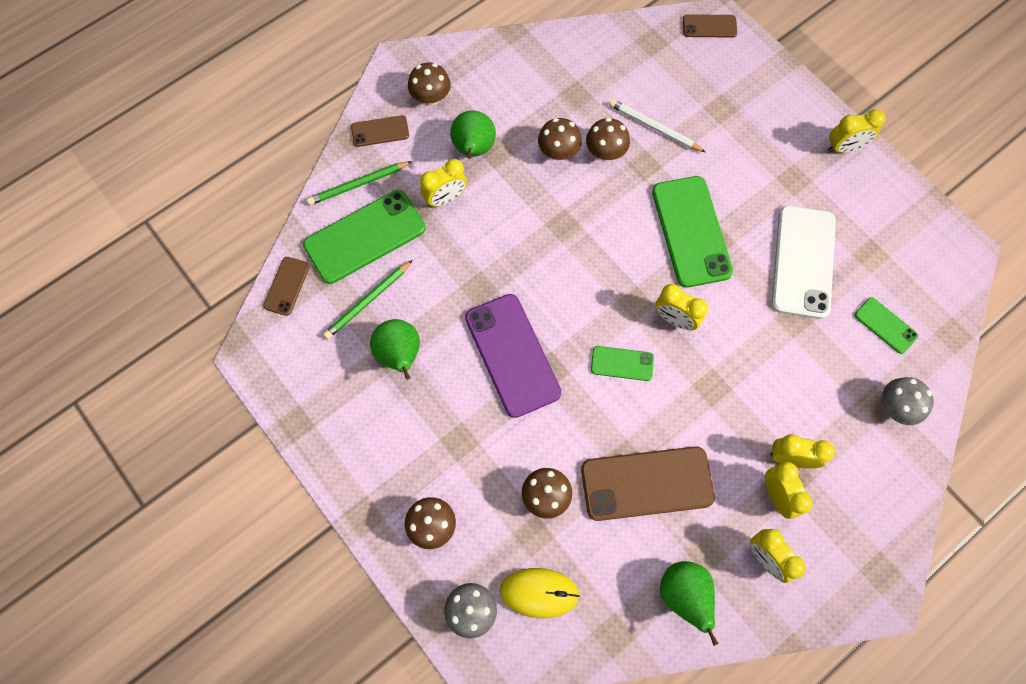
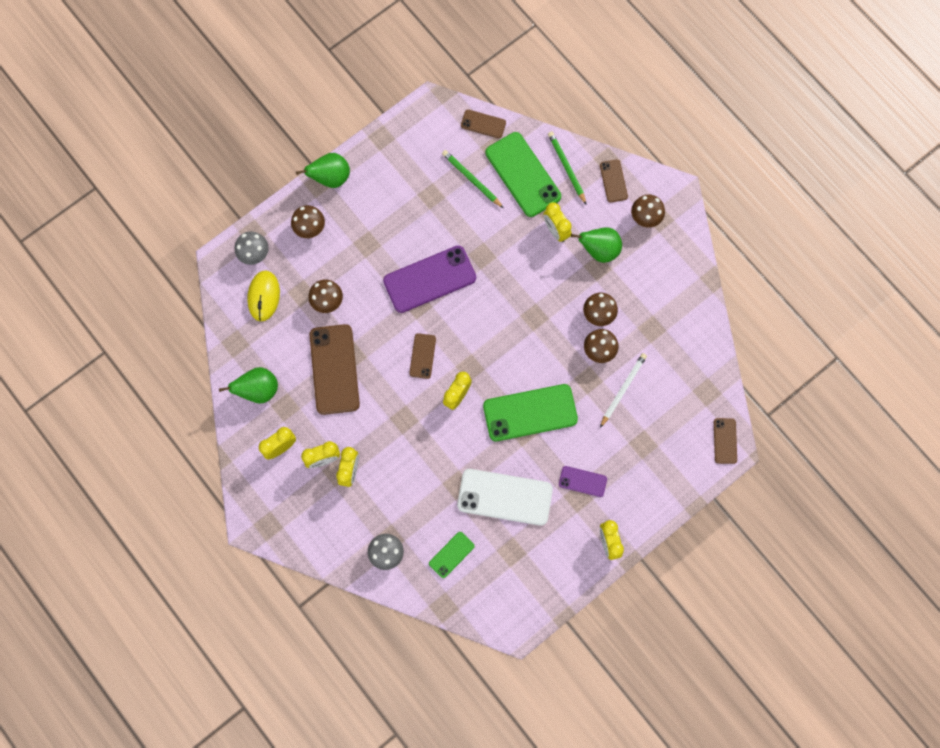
camera: 90 degrees right, 5 degrees up
green pear [370,319,420,380] -> green pear moved to [296,153,350,188]
green phone [591,346,654,381] -> brown phone [409,333,436,379]
none -> purple phone [559,466,607,497]

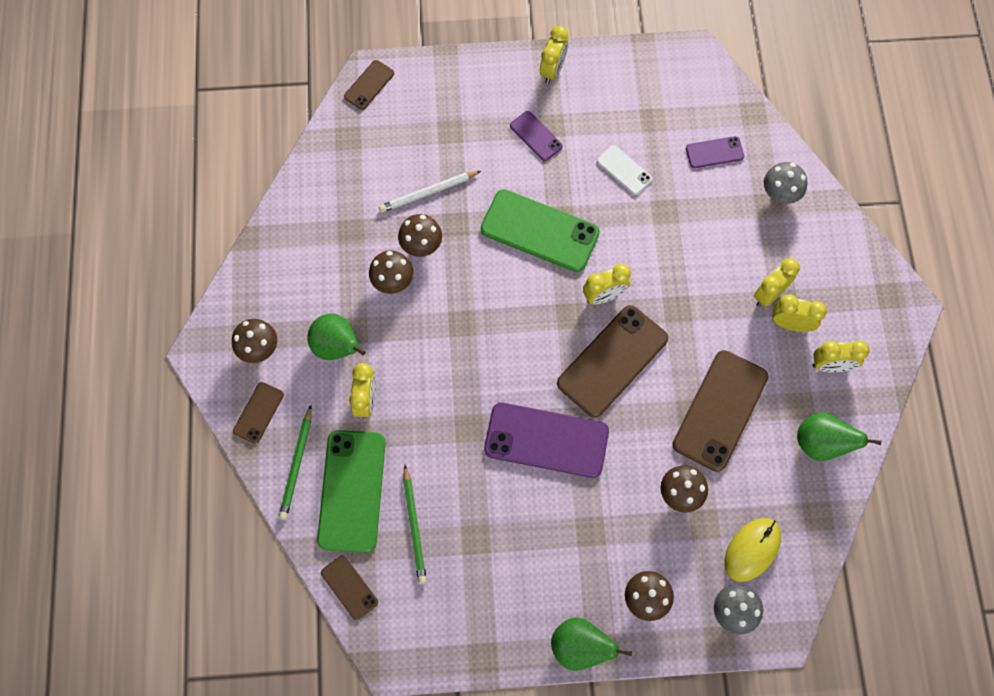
camera: 145 degrees left, 5 degrees down
brown phone [409,333,436,379] -> brown phone [557,305,668,417], size x1.98
green phone [429,532,475,578] -> purple phone [686,136,744,168]
white phone [457,469,553,526] -> white phone [597,145,652,195], size x0.50

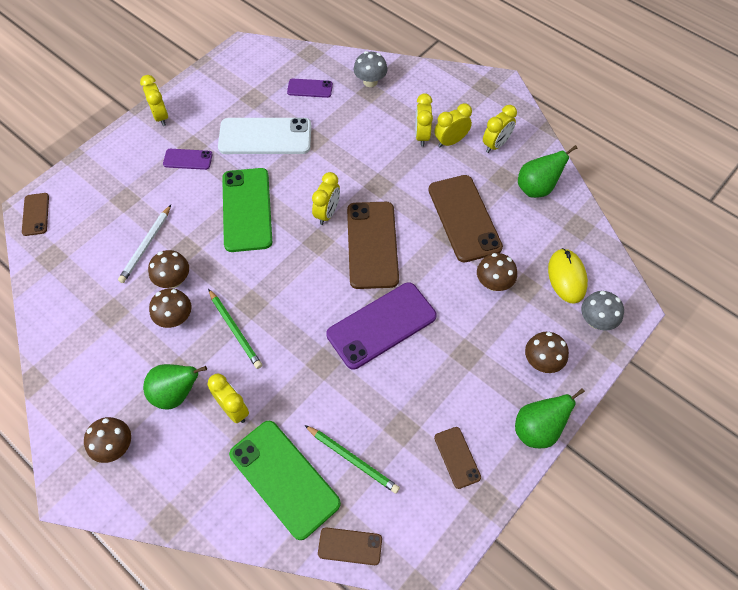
camera: 45 degrees left, 10 degrees down
brown phone [233,382,284,444] -> brown phone moved to [434,427,481,489]
green pencil [279,405,312,520] -> green pencil moved to [208,289,262,369]
green phone [481,189,600,272] -> green phone turned 75 degrees counterclockwise [222,168,272,252]
white phone [597,145,652,195] -> white phone [218,118,311,154], size x1.98
purple phone [686,136,744,168] -> purple phone turned 60 degrees clockwise [287,79,333,98]

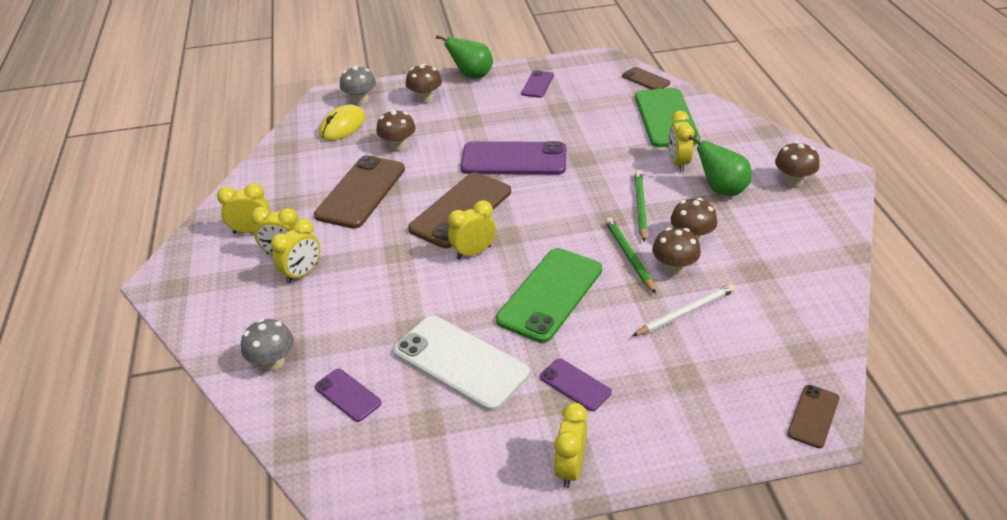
camera: 140 degrees left, 20 degrees down
green pencil [305,425,400,493] -> green pencil moved to [605,217,656,294]
brown phone [434,427,481,489] -> purple phone [521,70,554,98]
green pear [518,145,577,198] -> none

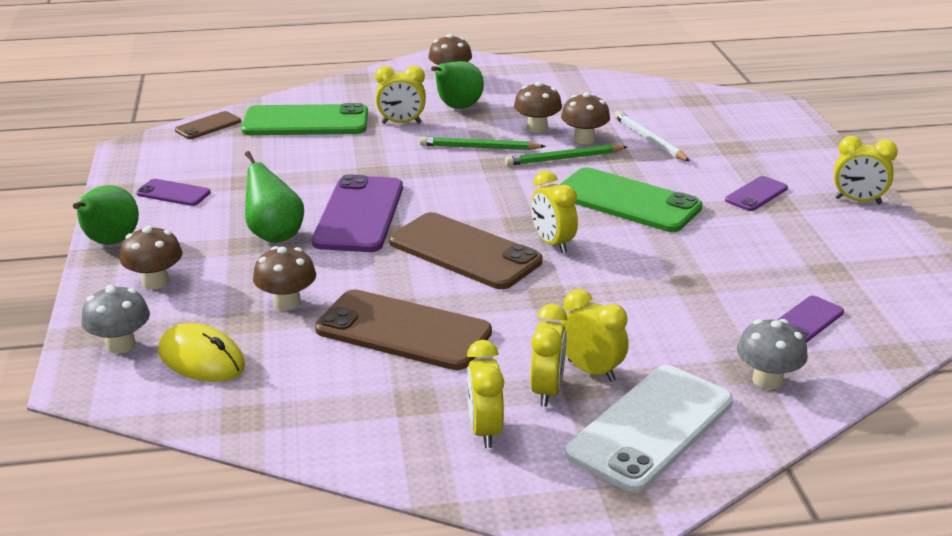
camera: 90 degrees left, 10 degrees down
white phone [393,316,530,411] -> white phone moved to [565,365,733,493]
brown phone [787,385,840,448] -> none
none -> green pear [245,151,304,243]

